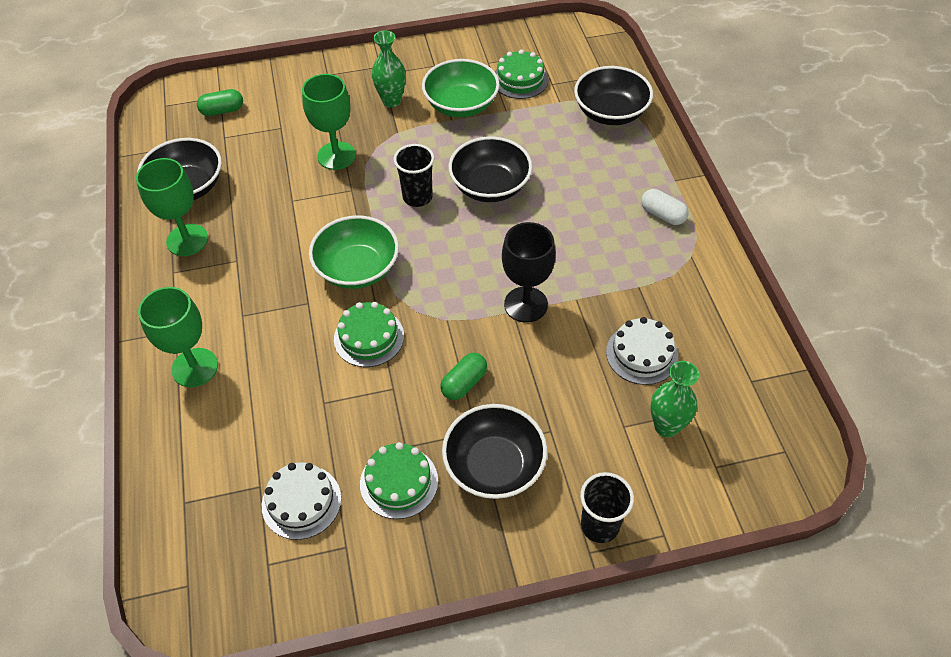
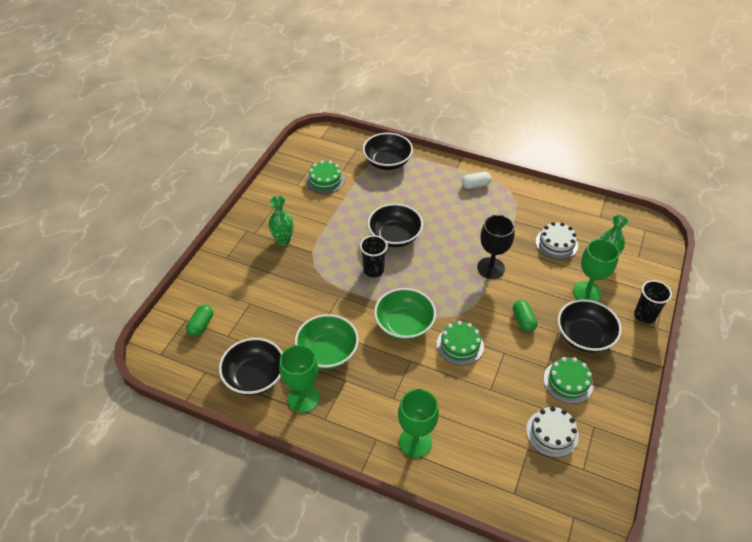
camera: 55 degrees left, 5 degrees down
green goblet [302,74,356,170] -> green goblet moved to [573,239,619,302]
green bowl [422,59,500,117] -> green bowl moved to [295,314,359,369]

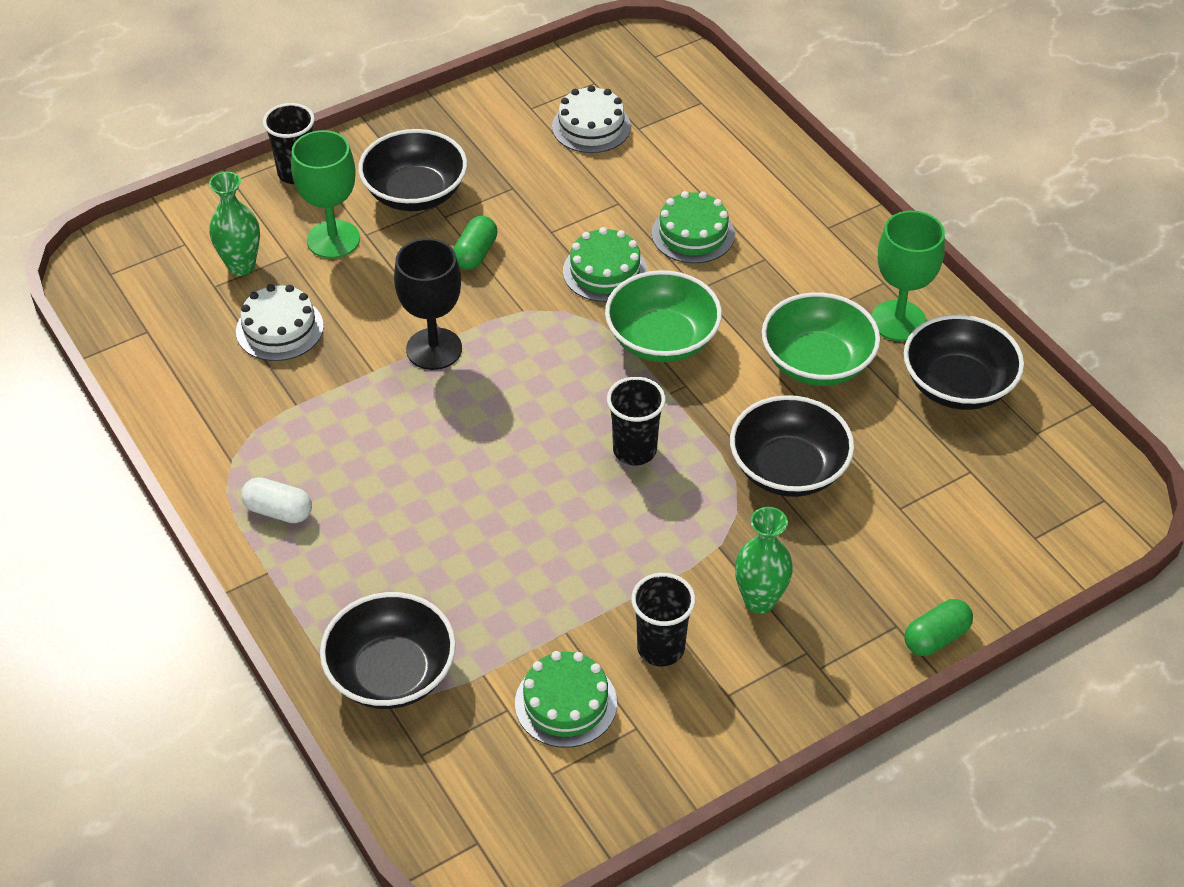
camera: 145 degrees left, 0 degrees up
green capsule [186,305,213,337] -> green capsule moved to [904,599,973,656]
black bowl [368,204,423,247] -> black bowl moved to [730,395,854,497]
green goblet [398,389,439,458] -> none
green cake [543,357,593,404] -> green cake moved to [652,191,735,263]
none -> black cup [631,573,696,666]

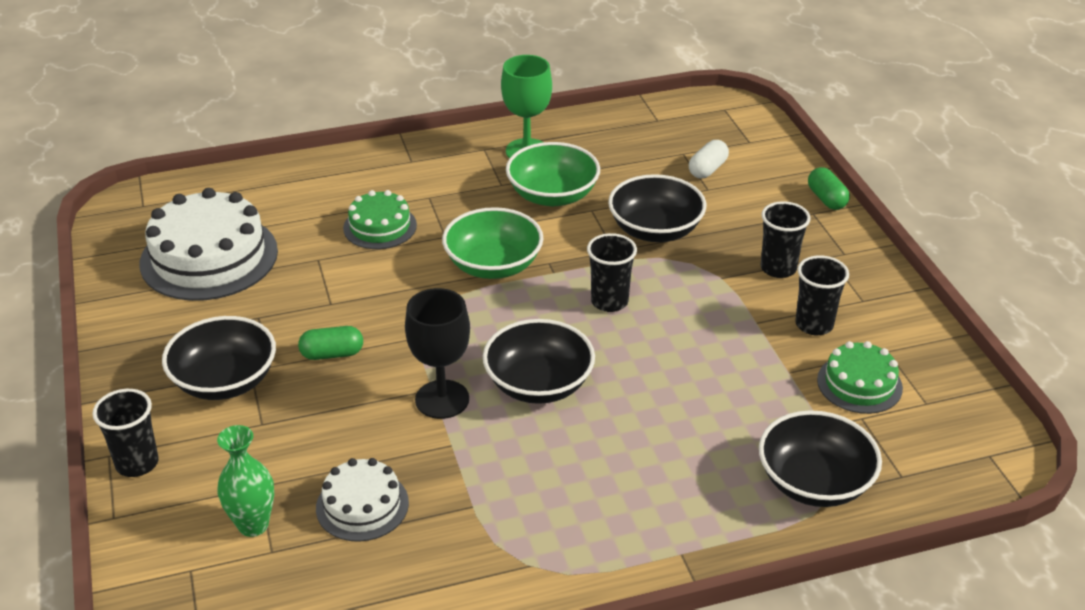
camera: 75 degrees left, 10 degrees down
white capsule [241,477,312,523] -> white capsule moved to [689,140,729,178]
green goblet [291,130,360,258] -> none
green capsule [453,216,497,270] -> green capsule turned 45 degrees counterclockwise [298,326,363,360]
white cake [552,85,631,153] -> white cake [140,188,278,301], size x1.80
green cake [563,227,647,302] -> none
green vase [735,507,793,614] -> black cup [761,201,811,278]
black bowl [904,315,1024,410] -> black bowl moved to [483,319,595,404]

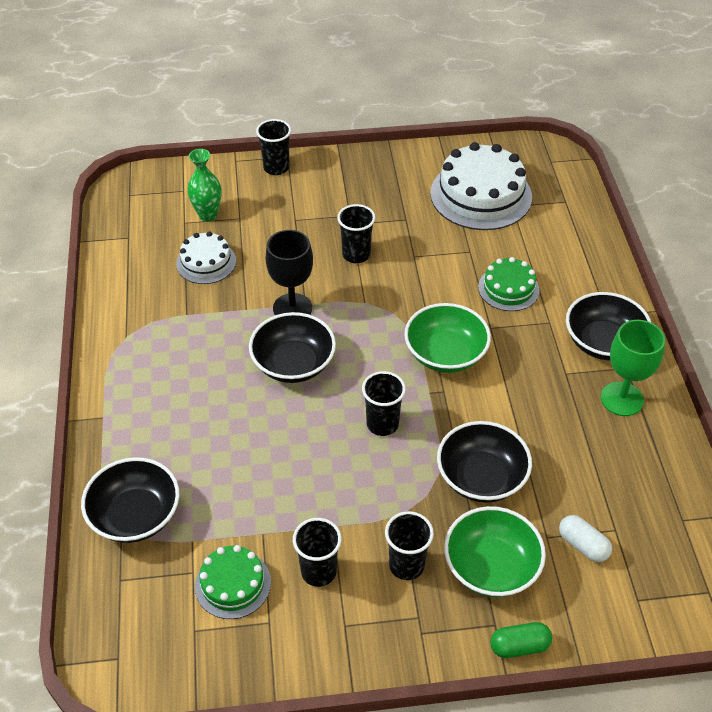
camera: 100 degrees right, 10 degrees up
black bowl [162,316,276,400] -> black bowl moved to [566,292,651,360]
green capsule [298,326,363,360] -> black cup [337,204,375,263]
green bowl [506,142,600,206] -> green bowl moved to [444,506,546,597]

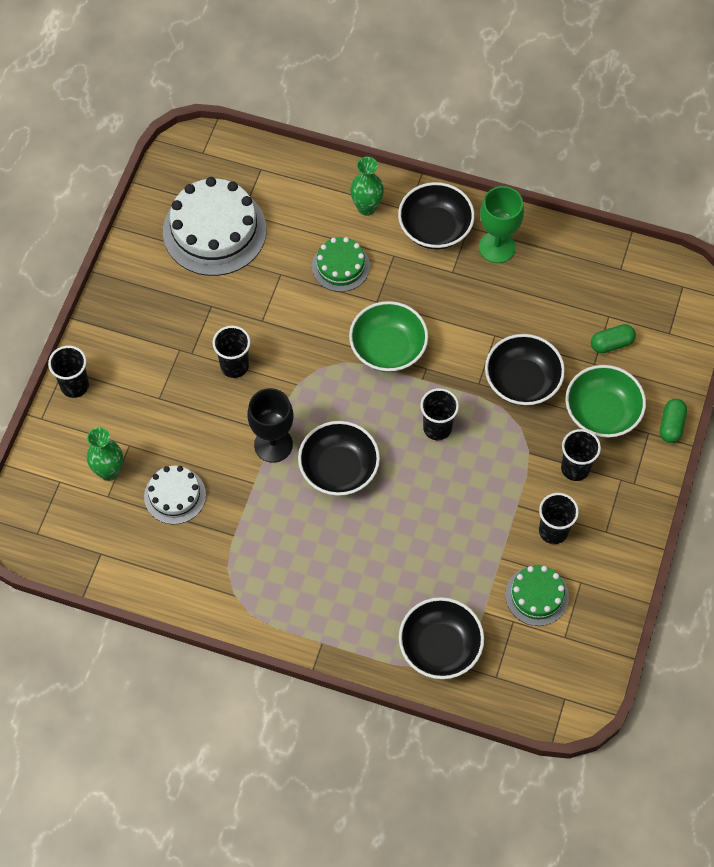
camera: 65 degrees left, 15 degrees up
white capsule [559,515,612,562] -> green capsule [591,324,636,354]
none -> green vase [350,157,384,216]

